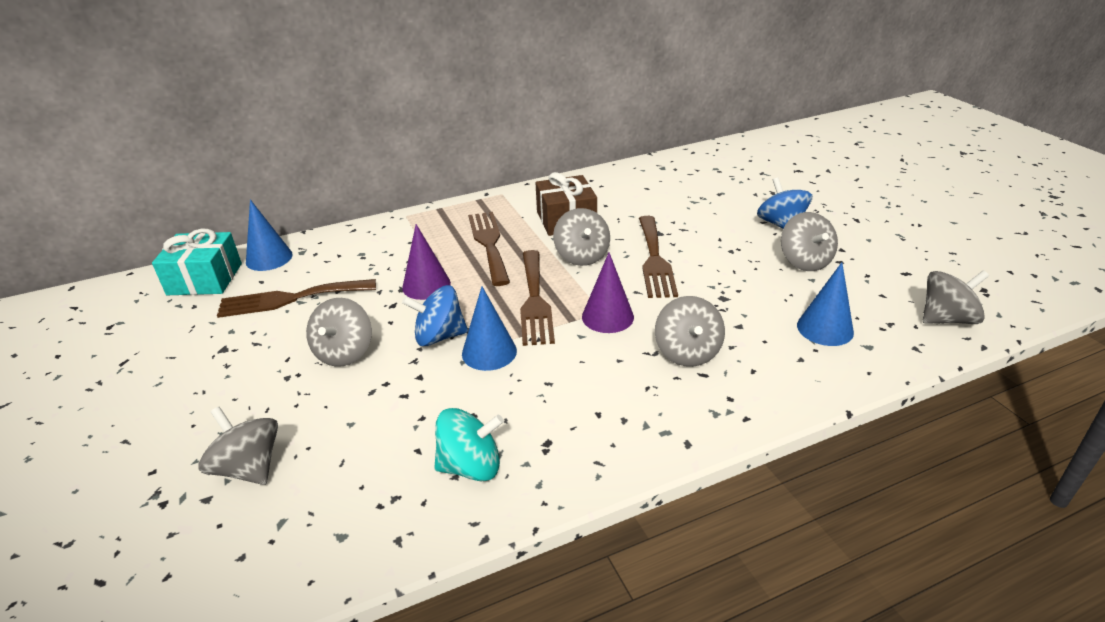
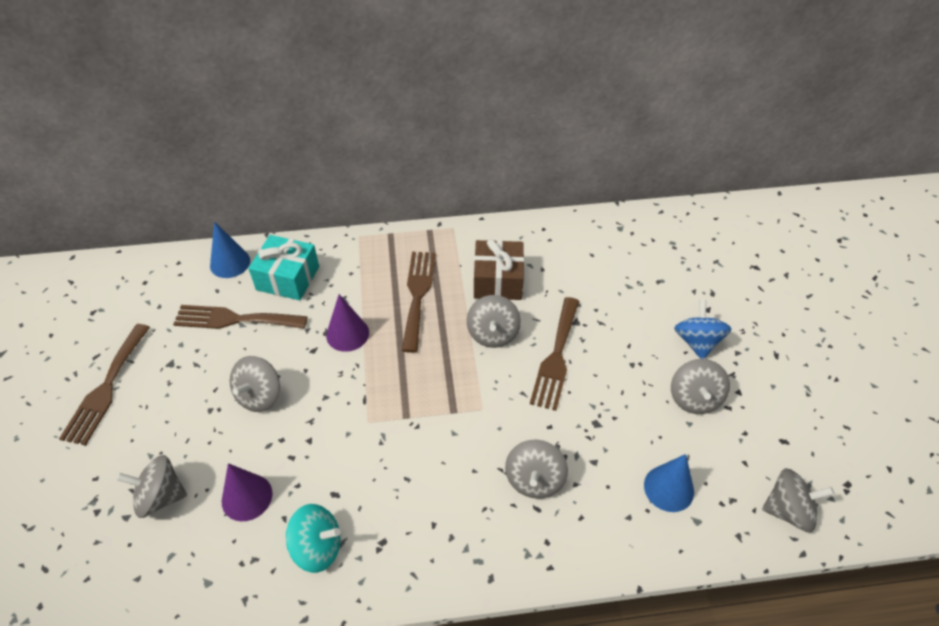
camera: 15 degrees right, 15 degrees up
turquoise gift [152,229,242,295] -> turquoise gift moved to [248,235,319,300]
grey spinning top [198,407,278,485] -> grey spinning top turned 60 degrees counterclockwise [116,455,187,518]
blue spinning top [402,285,468,346] -> none
blue cone [462,287,517,371] -> none
brown fork [520,250,555,346] -> brown fork moved to [59,324,150,446]
purple cone [582,253,634,333] -> purple cone moved to [222,463,273,521]

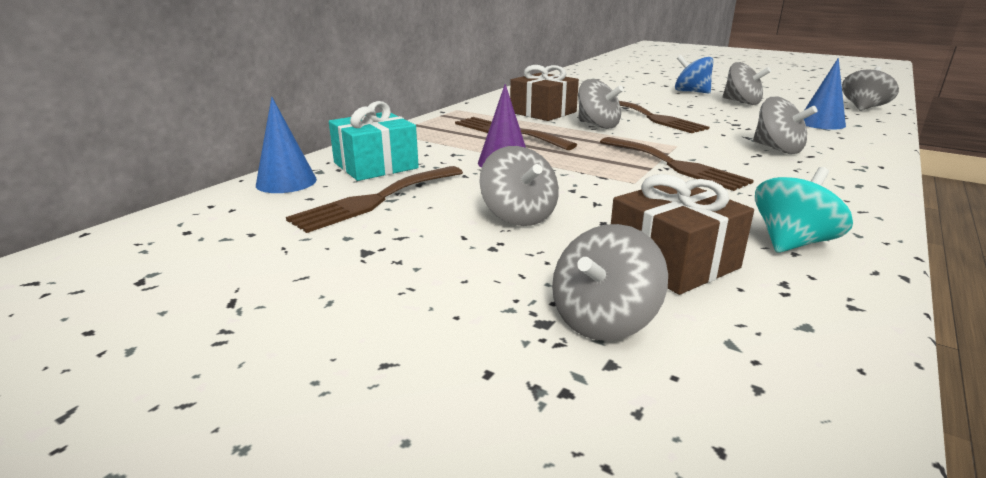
camera: 50 degrees left, 25 degrees down
brown fork [59,324,150,446] -> brown fork moved to [600,137,754,191]
purple cone [222,463,273,521] -> brown gift [611,174,754,295]

